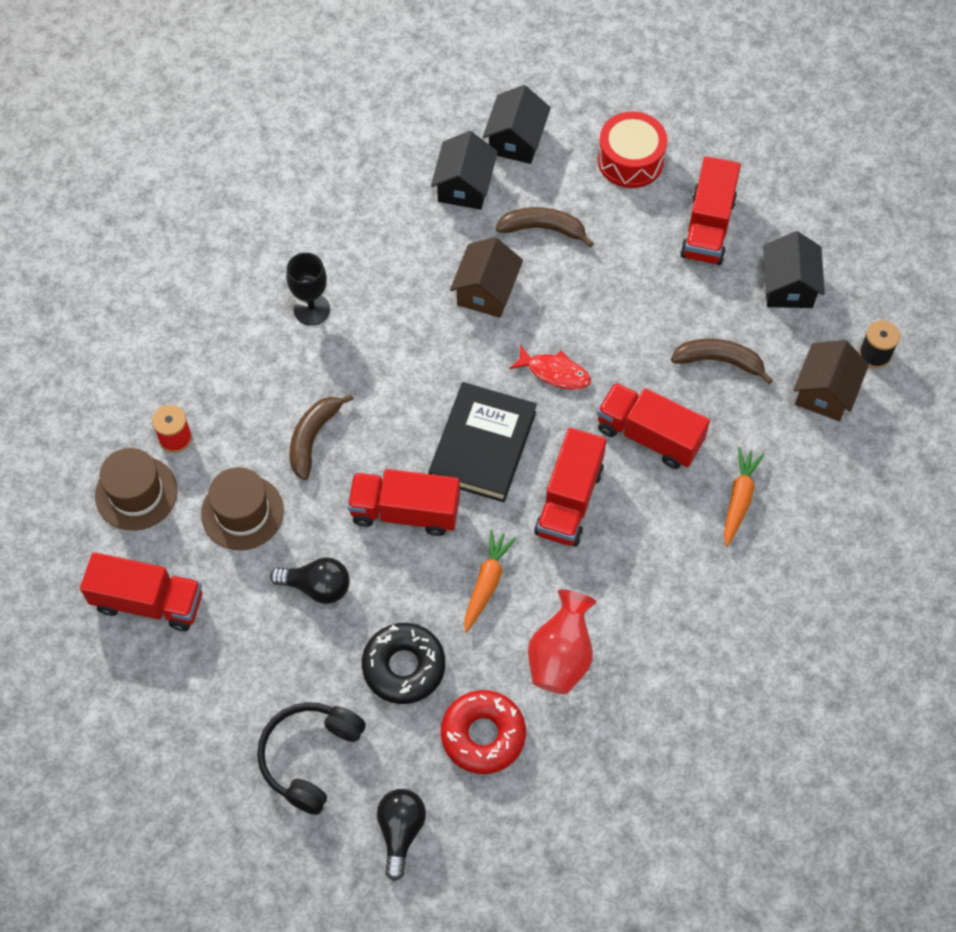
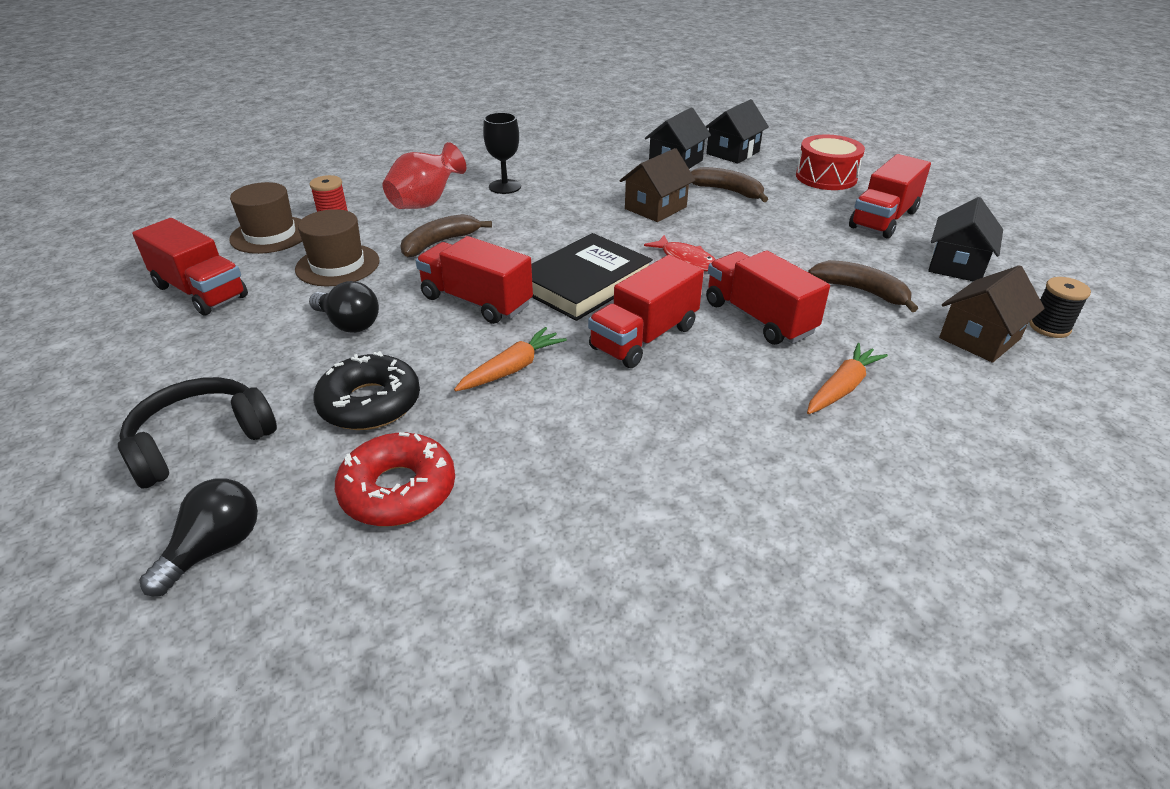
camera: 25 degrees right, 25 degrees down
red vase [528,589,597,694] -> red vase moved to [382,142,466,209]

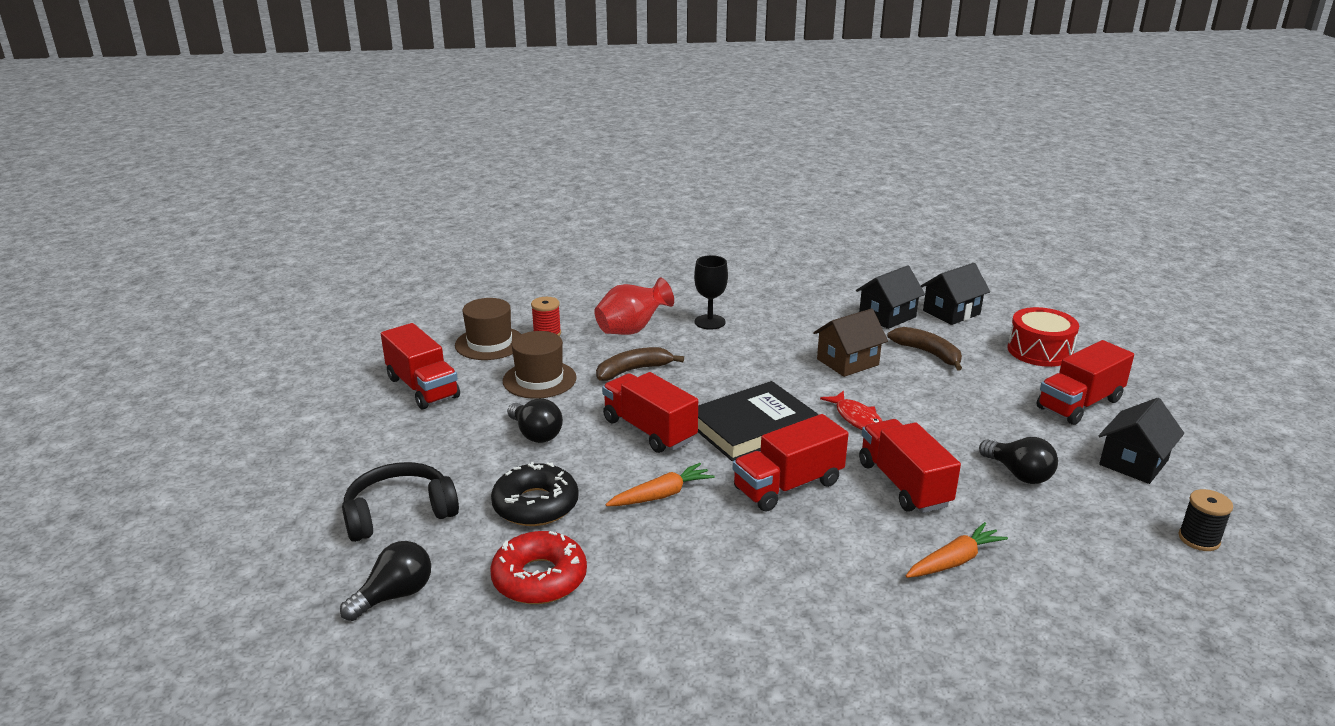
camera: 15 degrees right, 10 degrees down
brown banana [808,260,918,312] -> black light bulb [979,437,1058,484]
brown house [939,265,1045,363] -> none

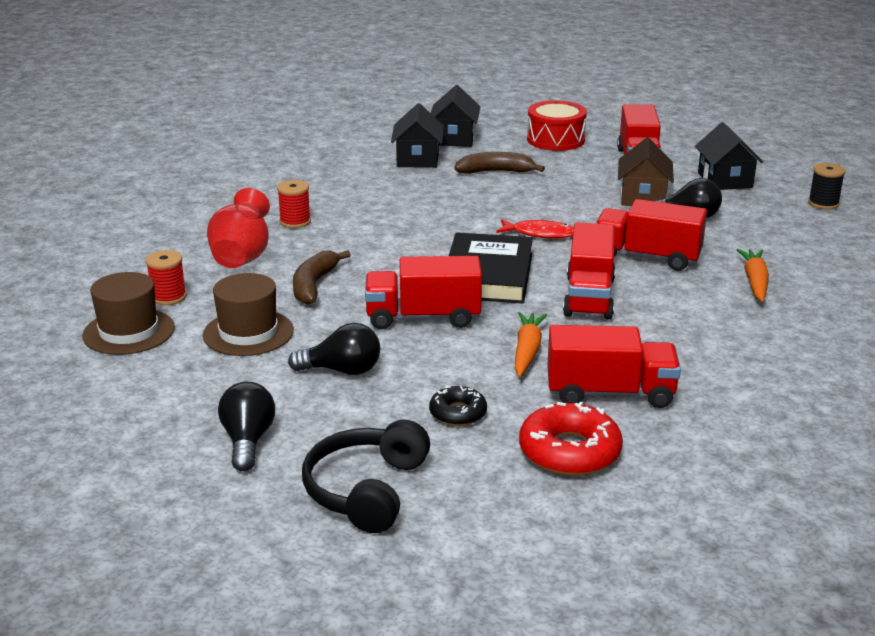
camera: 50 degrees left, 0 degrees up
black light bulb [340,541,431,621] -> black light bulb moved to [218,382,275,471]
red truck [381,323,460,409] -> red truck moved to [547,325,681,408]
black donut [491,462,579,526] -> black donut [429,386,487,426], size x0.59
black goblet [694,255,728,330] -> red spool [277,180,311,228]
brown house [813,308,888,377] -> brown house moved to [618,138,674,206]

